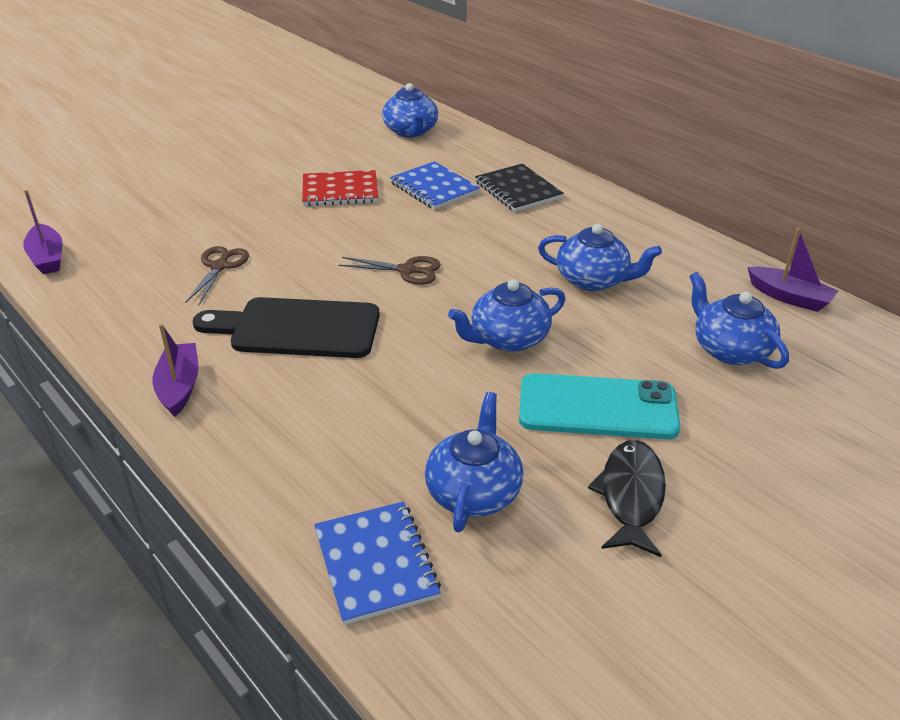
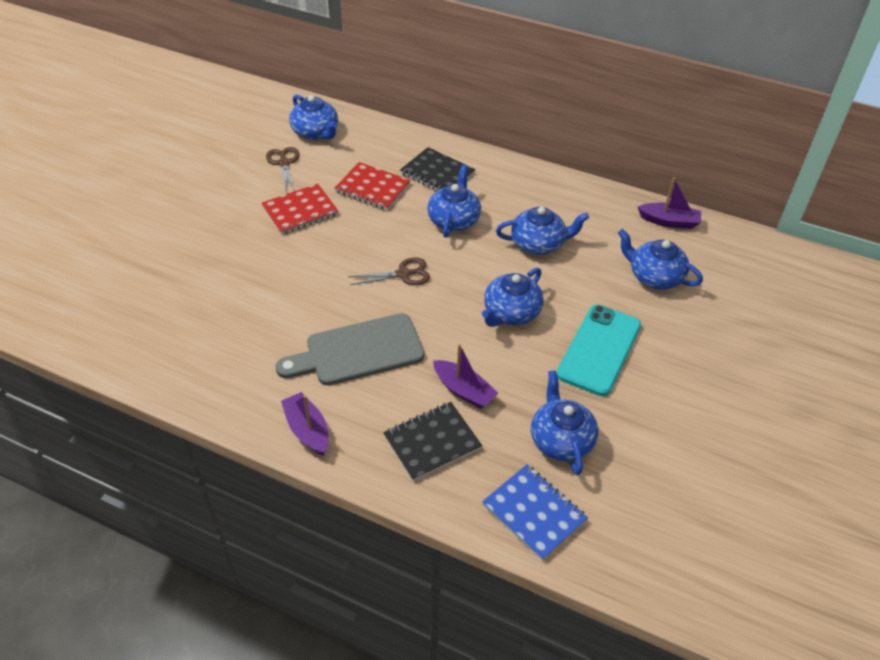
camera: 25 degrees left, 10 degrees up
purple boat [23,190,62,274] -> purple boat moved to [433,344,498,409]
brown scissors [185,246,249,305] -> brown scissors moved to [266,147,300,193]
black cutting board [193,297,380,358] -> grey cutting board [276,313,424,385]
blue notebook [390,161,480,210] -> red notebook [334,162,411,210]
turquoise phone [519,373,680,439] -> turquoise phone turned 45 degrees counterclockwise [557,305,641,396]
black fish [588,440,666,557] -> none
none -> black notebook [383,402,482,481]
none -> blue teapot [427,165,481,238]

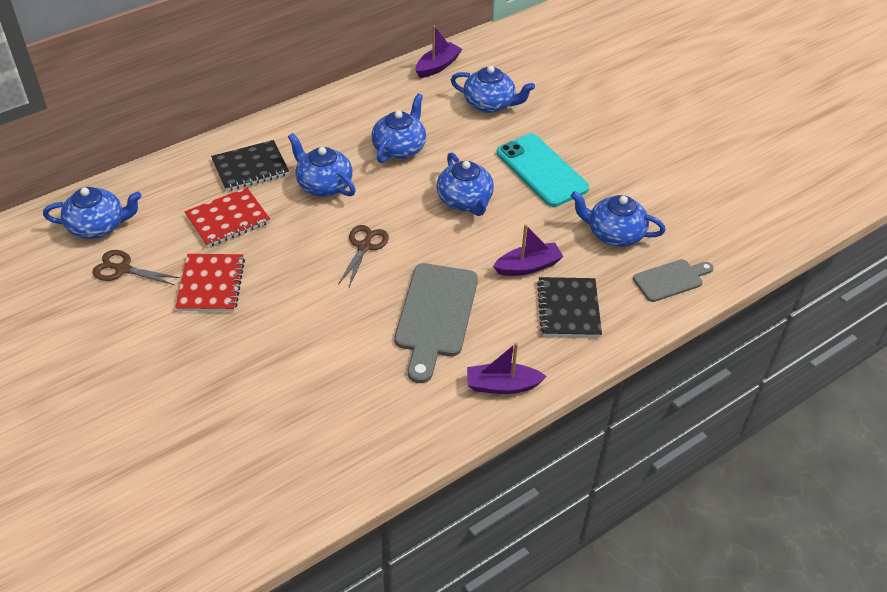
camera: 60 degrees left, 0 degrees up
blue notebook [482,464,588,561] -> grey cutting board [633,259,714,302]
blue teapot [618,229,703,290] -> blue teapot turned 135 degrees counterclockwise [451,66,535,113]

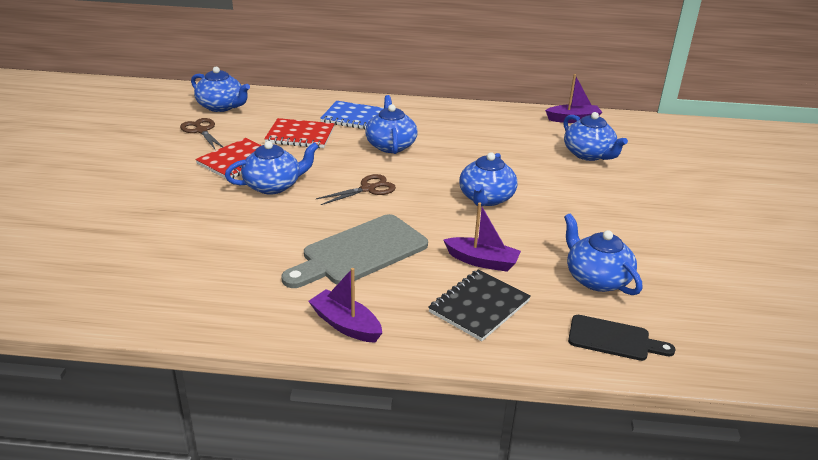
camera: 40 degrees right, 15 degrees down
black notebook [211,140,289,191] -> blue notebook [320,101,384,130]
blue teapot [371,94,426,163] -> blue teapot moved to [225,141,319,194]
turquoise phone [497,134,589,207] -> none
grey cutting board [633,259,714,302] -> black cutting board [568,315,676,361]

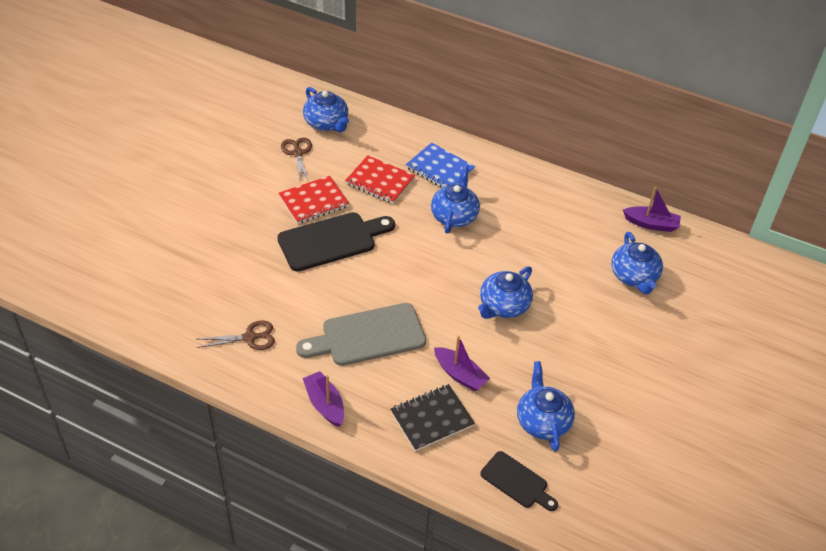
camera: 20 degrees right, 15 degrees up
blue teapot [225,141,319,194] -> black cutting board [277,212,395,271]
brown scissors [316,174,396,205] -> brown scissors moved to [197,321,275,350]

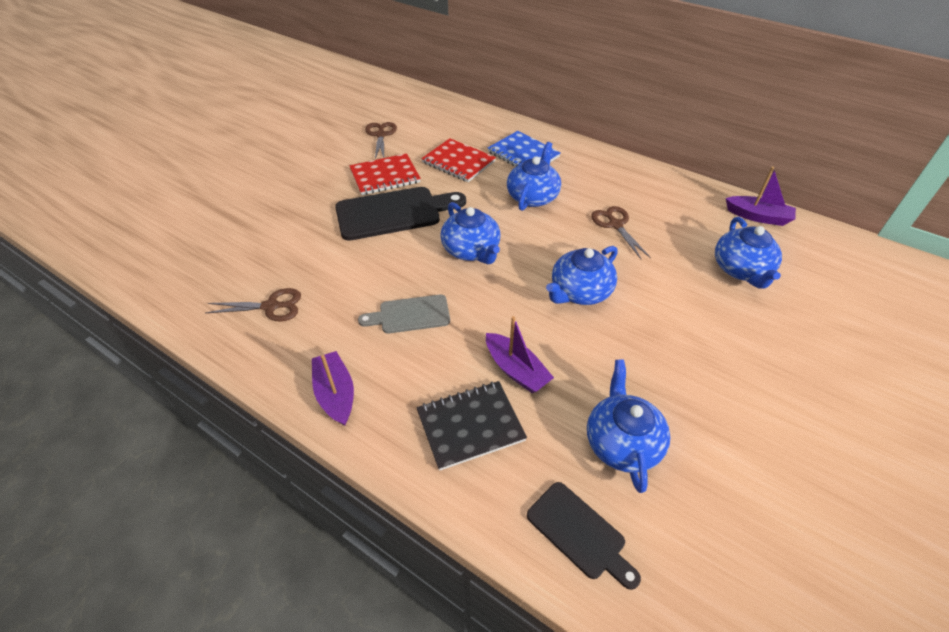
camera: 10 degrees right, 0 degrees up
grey cutting board [296,303,426,366] -> grey cutting board [358,295,450,334], size x0.58
blue teapot [303,87,349,132] -> blue teapot moved to [440,202,500,264]
none -> brown scissors [591,206,651,259]

